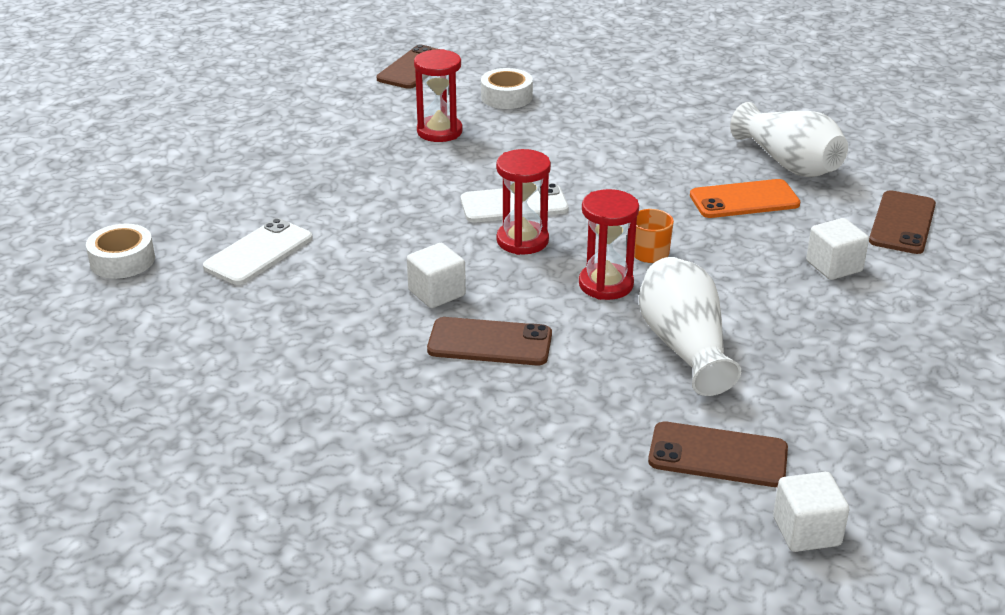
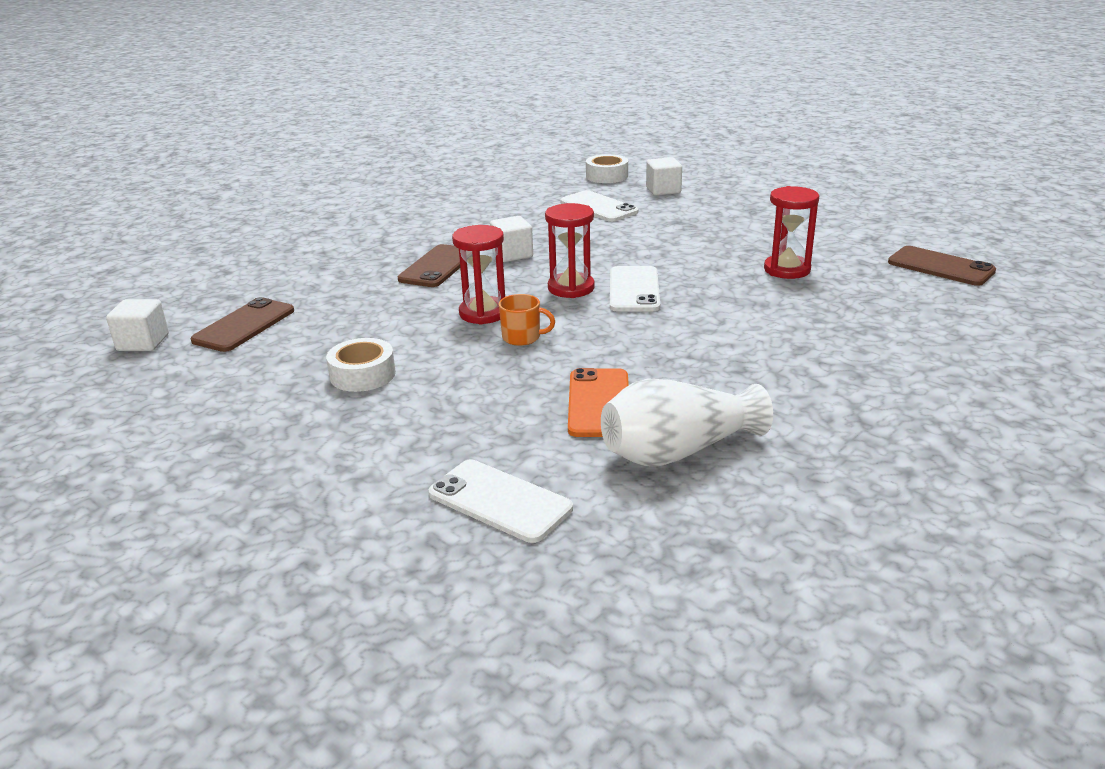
camera: 105 degrees right, 5 degrees down
white tape [481,68,533,109] -> white tape moved to [326,338,396,392]
white vase [639,257,741,396] -> none
white cube [806,218,869,280] -> white cube moved to [646,157,682,196]
brown phone [869,190,936,254] -> white phone [428,460,573,543]

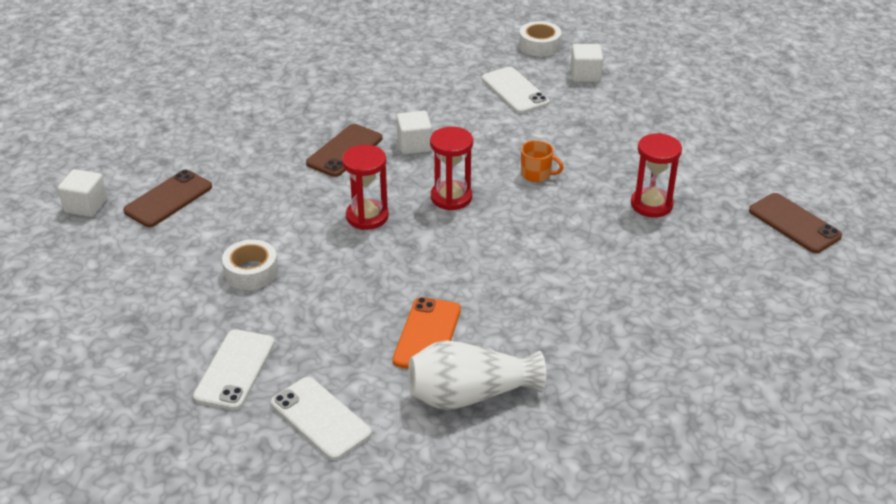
camera: 10 degrees right, 10 degrees up
orange mug [499,294,555,346] -> orange mug moved to [521,140,564,182]
white phone [610,266,660,312] -> white phone moved to [193,329,275,410]

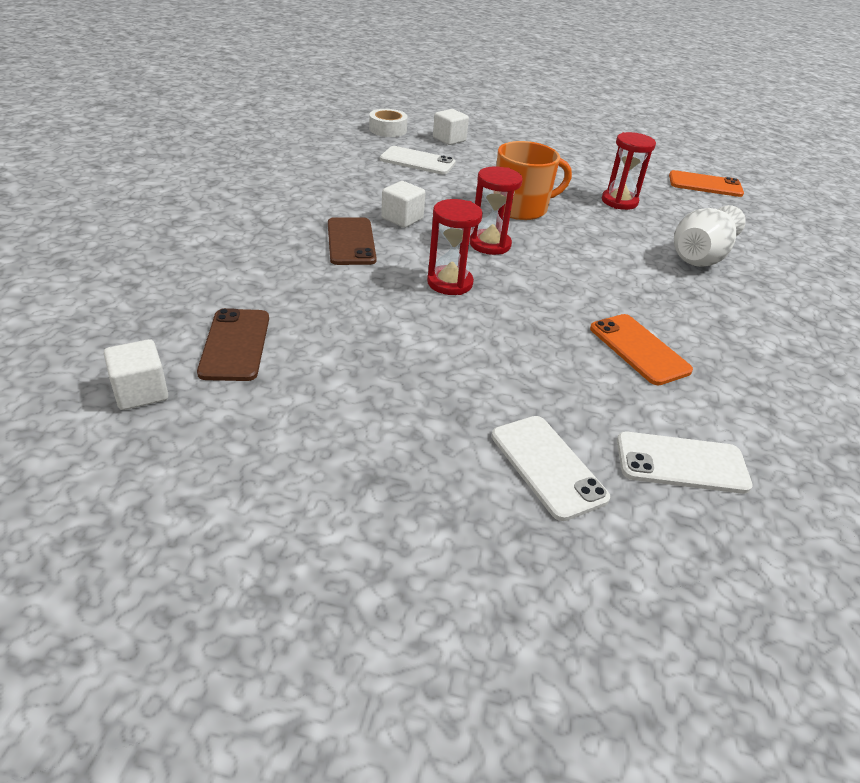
camera: 45 degrees left, 0 degrees up
white tape [222,239,278,290] -> none
white vase [408,340,546,410] -> white vase moved to [674,205,746,267]
orange mug [521,140,564,182] -> orange mug [496,141,572,220], size x1.98
brown phone [749,193,842,253] -> orange phone [669,170,744,197]

